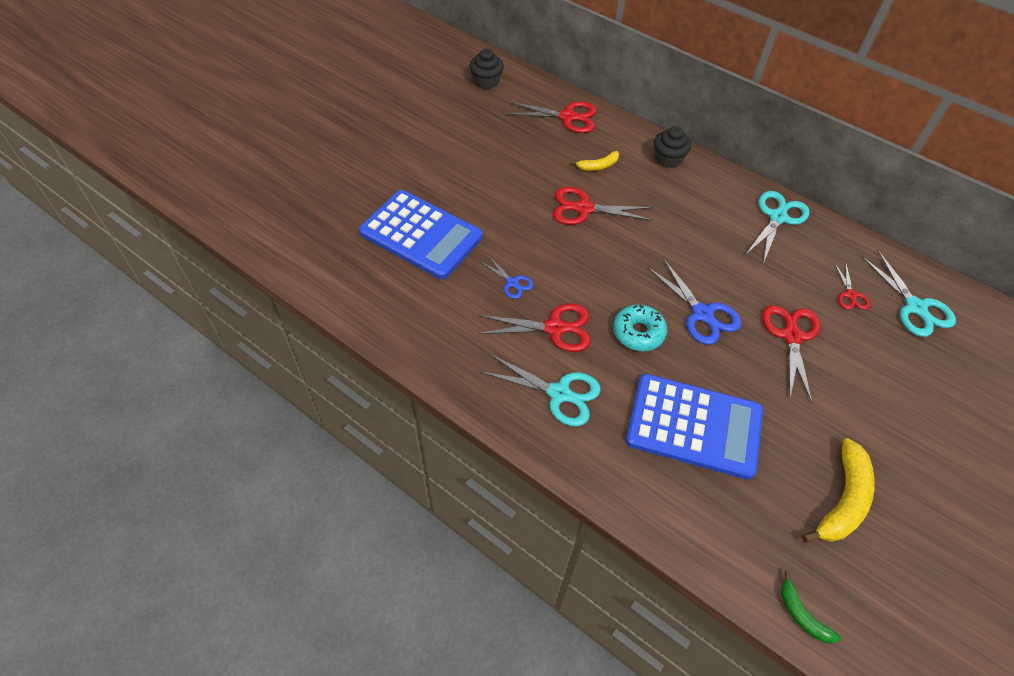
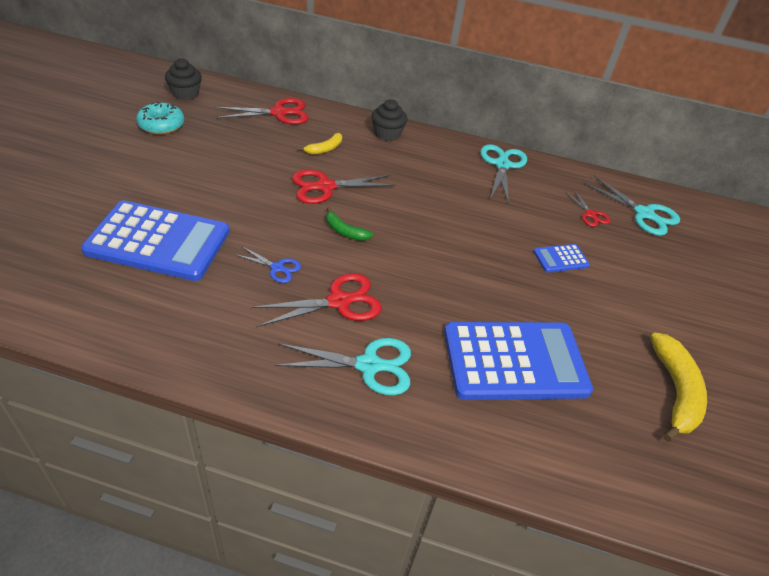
camera: 25 degrees left, 10 degrees down
turquoise donut [613,304,667,351] -> turquoise donut moved to [136,101,184,135]
blue scissors [648,258,741,345] -> none
red scissors [762,305,820,403] -> blue calculator [533,244,590,273]
green banana [781,571,841,643] -> green banana moved to [326,207,373,241]

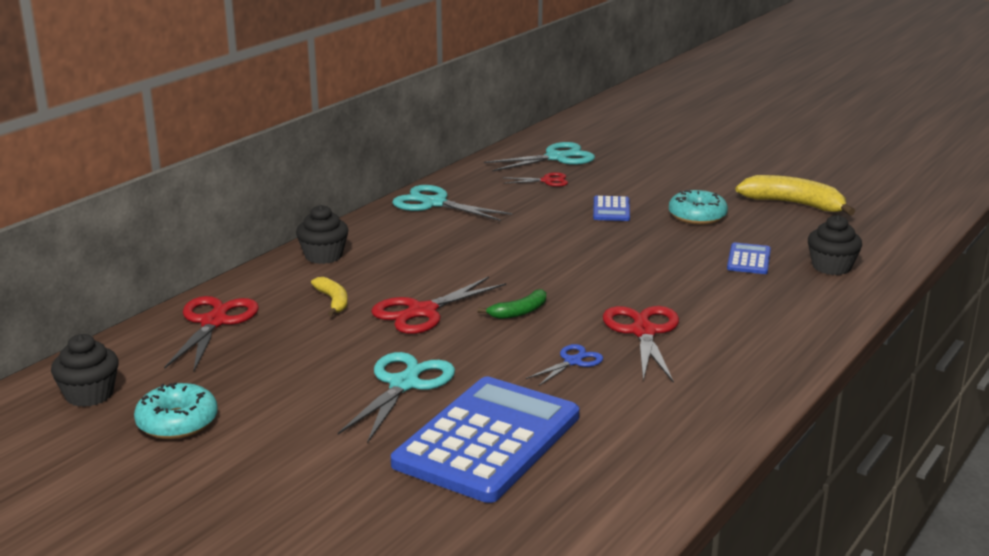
camera: 65 degrees left, 20 degrees down
turquoise scissors [275,338,411,396] -> turquoise scissors moved to [338,352,455,443]
red scissors [292,169,396,204] -> red scissors turned 45 degrees clockwise [371,277,506,334]
blue calculator [444,322,593,400] -> blue calculator [727,242,771,274], size x0.43
none -> turquoise donut [669,189,728,225]
none -> black cupcake [808,215,862,275]

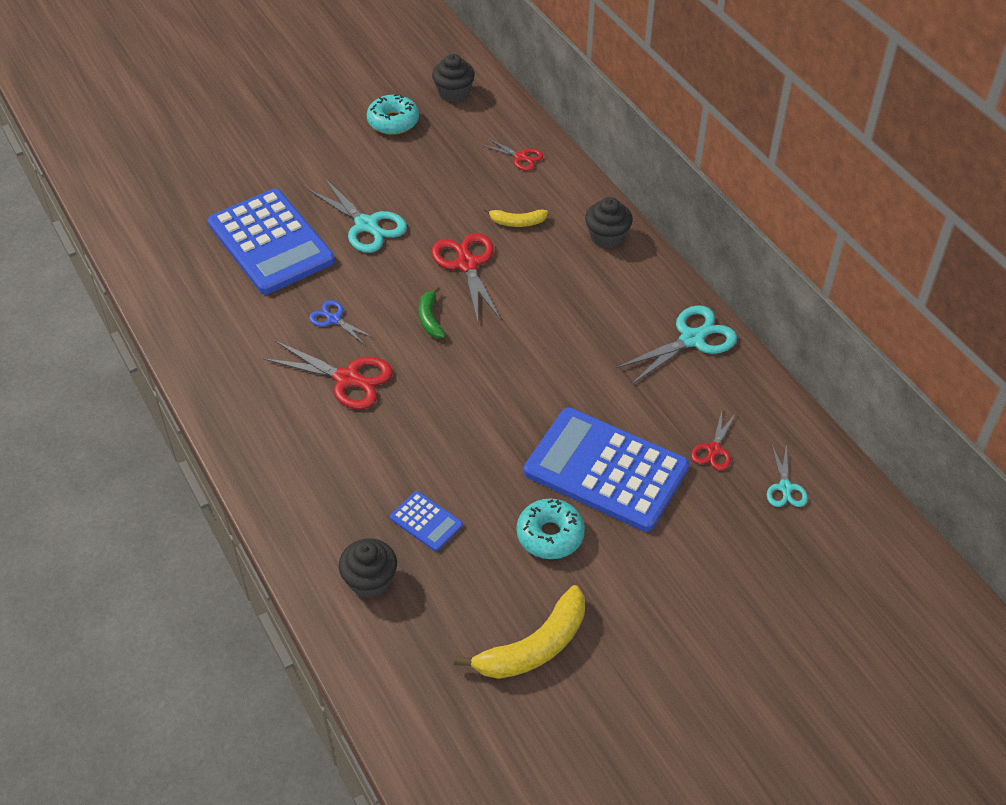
camera: 115 degrees right, 25 degrees up
red scissors [164,296,259,371] -> red scissors [481,138,543,171], size x0.56
turquoise scissors [484,142,595,172] -> turquoise scissors [767,443,808,507], size x0.56
blue scissors [526,344,603,386] -> blue scissors turned 150 degrees clockwise [309,300,374,345]
blue calculator [593,196,630,221] -> blue calculator [524,408,689,532], size x2.32

